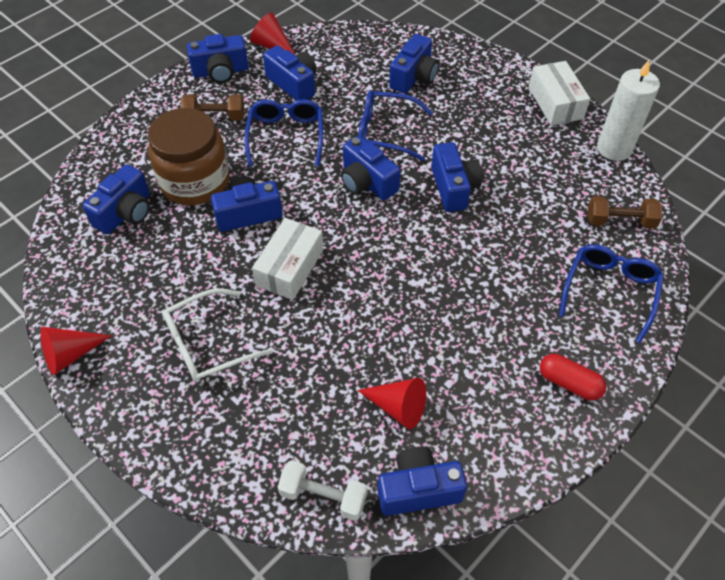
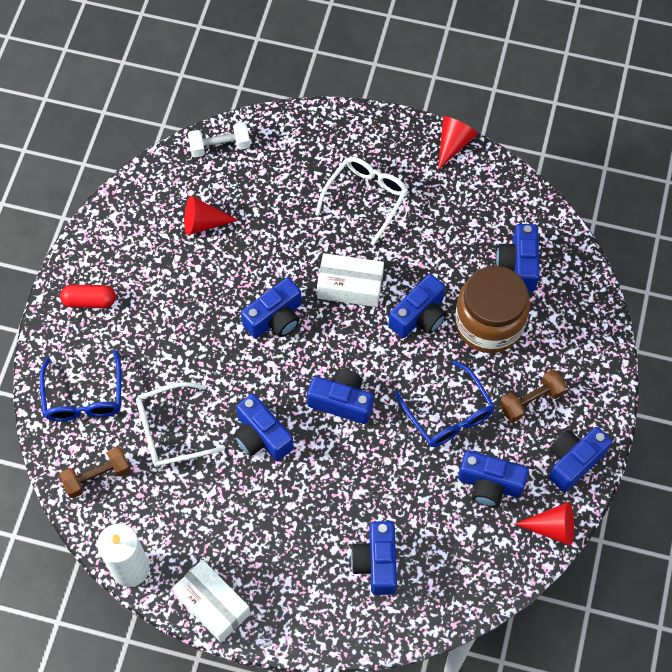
camera: 150 degrees right, 10 degrees up
white box [252,218,323,300] -> white box turned 75 degrees counterclockwise [317,253,384,307]
blue glasses [358,91,433,161] -> none
blue camera [378,447,467,516] -> blue camera moved to [241,277,302,338]
none -> white glasses [136,382,225,467]

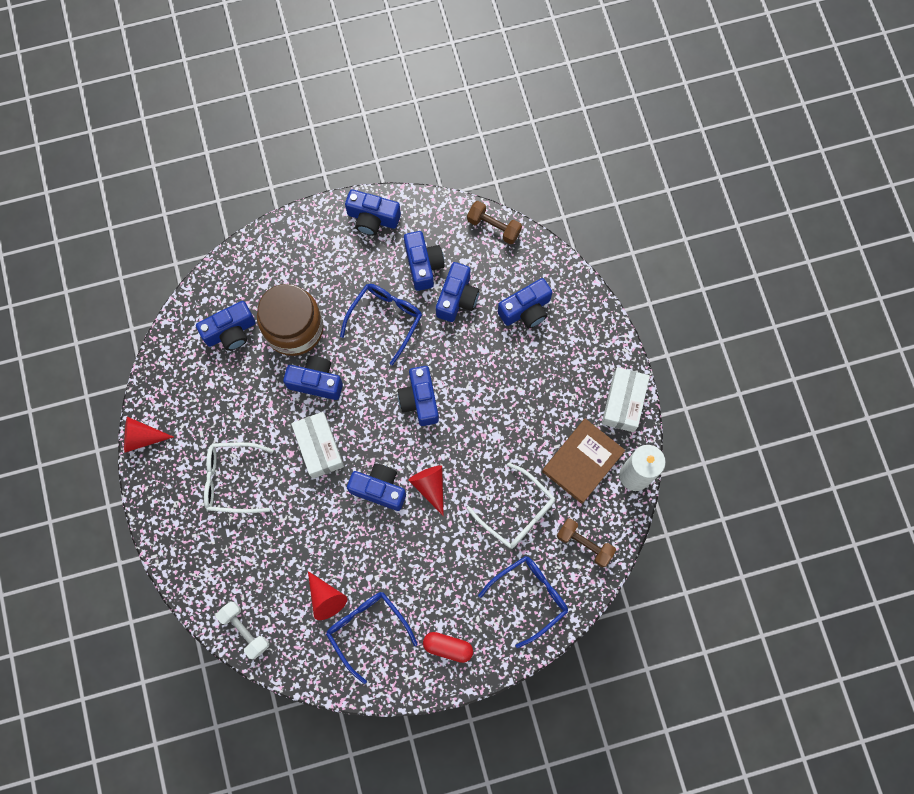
camera: 120 degrees left, 10 degrees up
red capsule [60,285,116,308] -> red capsule turned 45 degrees counterclockwise [423,632,473,663]
blue camera [234,394,294,461] -> blue camera moved to [436,262,480,322]
brown dumbbell [500,370,567,422] -> brown dumbbell moved to [467,201,522,244]
red cone [515,502,574,546] -> red cone moved to [408,465,444,516]
none -> blue glasses [326,592,417,684]
none -> brown book [542,419,625,504]

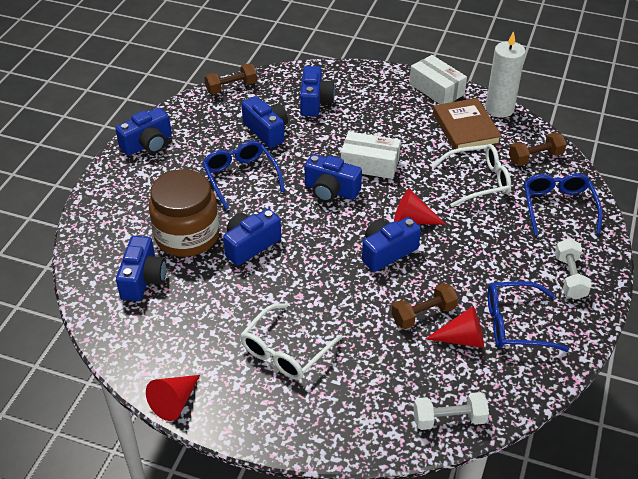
camera: 55 degrees left, 30 degrees down
white box [291,412,344,479] -> white box moved to [341,131,401,179]
blue camera [404,231,445,291] -> none
red capsule [423,632,473,663] -> white dumbbell [555,238,592,299]
none -> brown dumbbell [392,283,458,329]

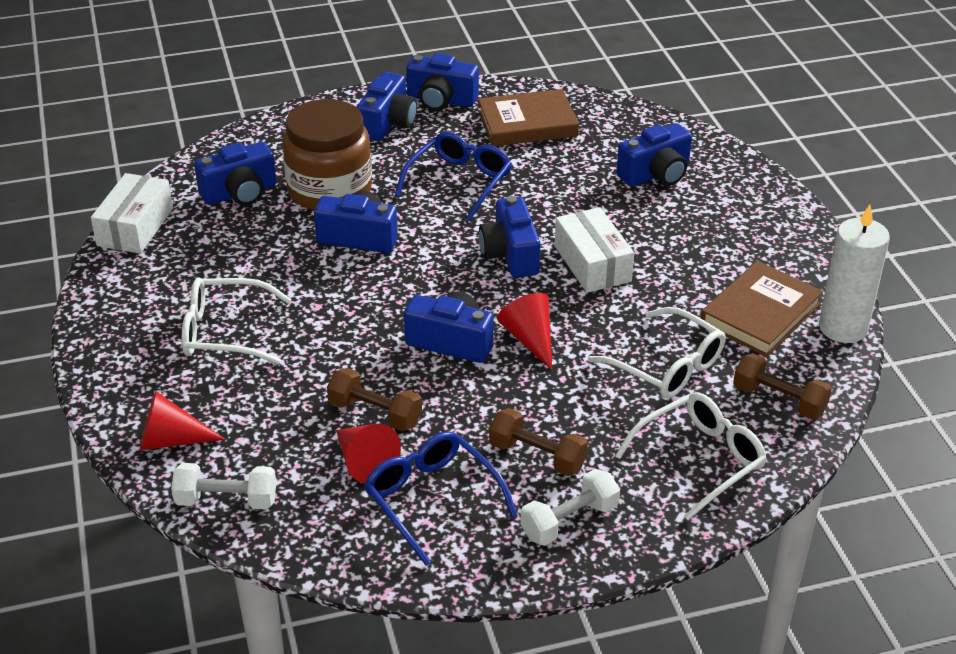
camera: 55 degrees right, 5 degrees down
red cone [146,375,200,421] -> red cone moved to [140,391,225,450]
brown dumbbell [204,64,257,94] -> brown dumbbell moved to [489,408,588,476]
blue camera [241,96,288,148] -> blue camera moved to [357,72,417,141]
white box [409,55,467,104] -> white box moved to [91,173,173,254]
white dumbbell [413,392,489,430] -> white dumbbell turned 45 degrees counterclockwise [171,463,276,509]
blue glasses [524,173,602,235] -> white glasses [615,392,767,520]
none -> brown book [478,89,579,146]

